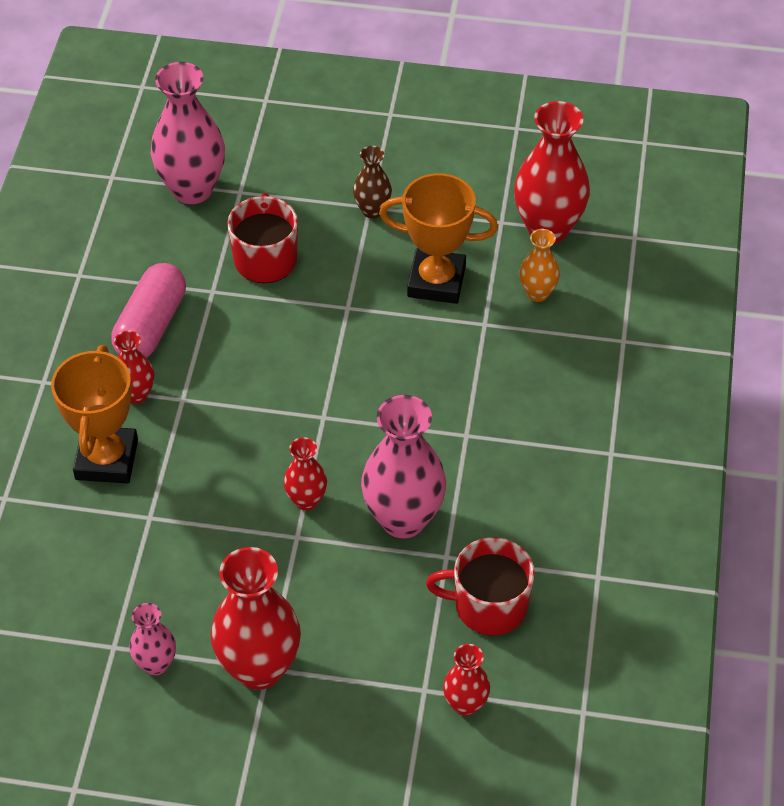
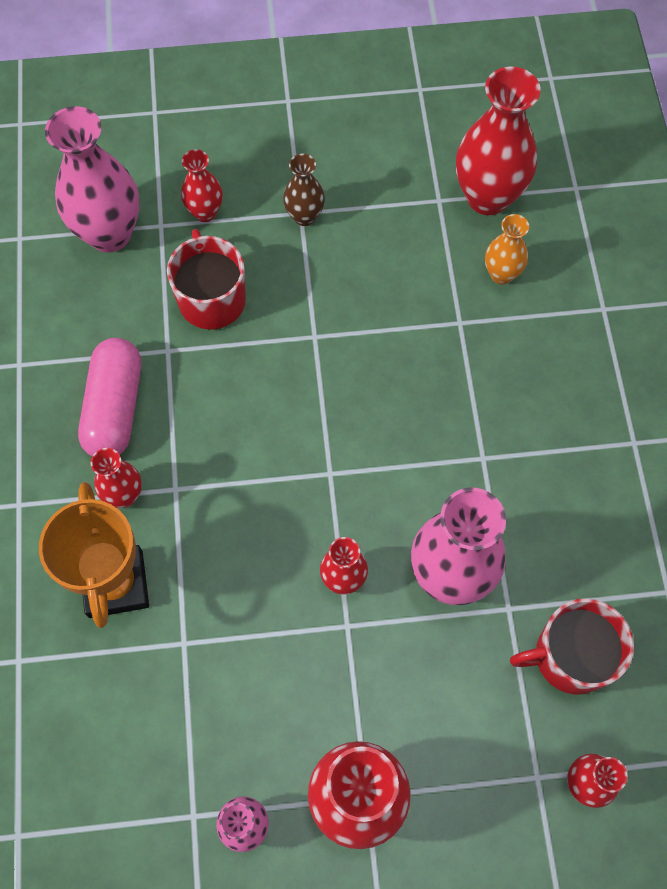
camera: 15 degrees left, 15 degrees up
orange trophy [379,173,498,304] -> none
none -> red vase [181,149,223,222]

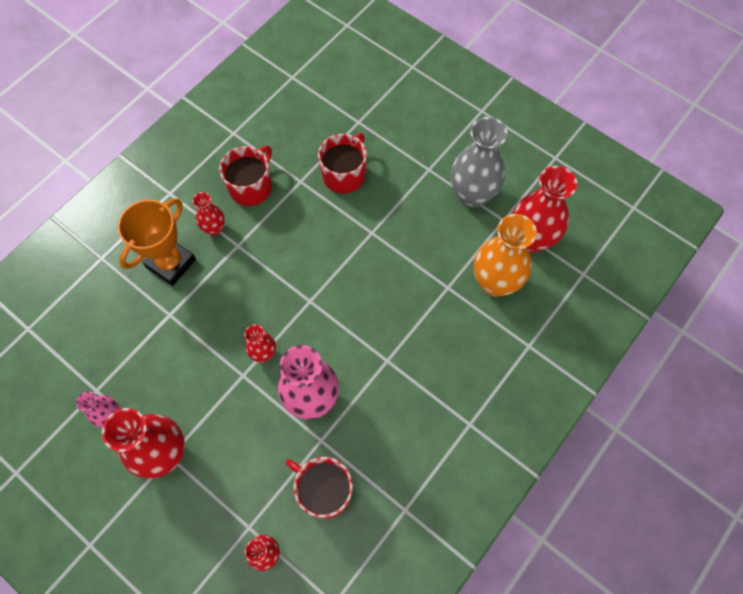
camera: 45 degrees right, 0 degrees up
pink vase [45,106,140,252] -> none
pink capsule [78,338,141,456] -> red mug [219,146,272,206]
red vase [181,149,223,222] -> none
brown vase [283,154,325,226] -> none
orange vase [485,214,529,284] -> orange vase [474,214,537,297], size x1.91
none -> grey vase [451,117,507,208]

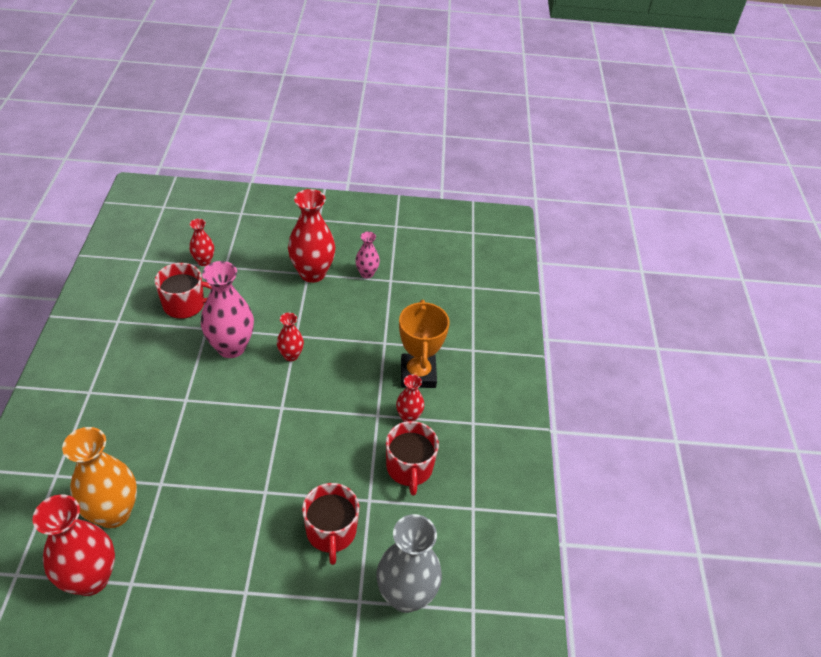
camera: 140 degrees right, 20 degrees down
grey vase [451,117,507,208] -> grey vase moved to [377,514,442,613]

